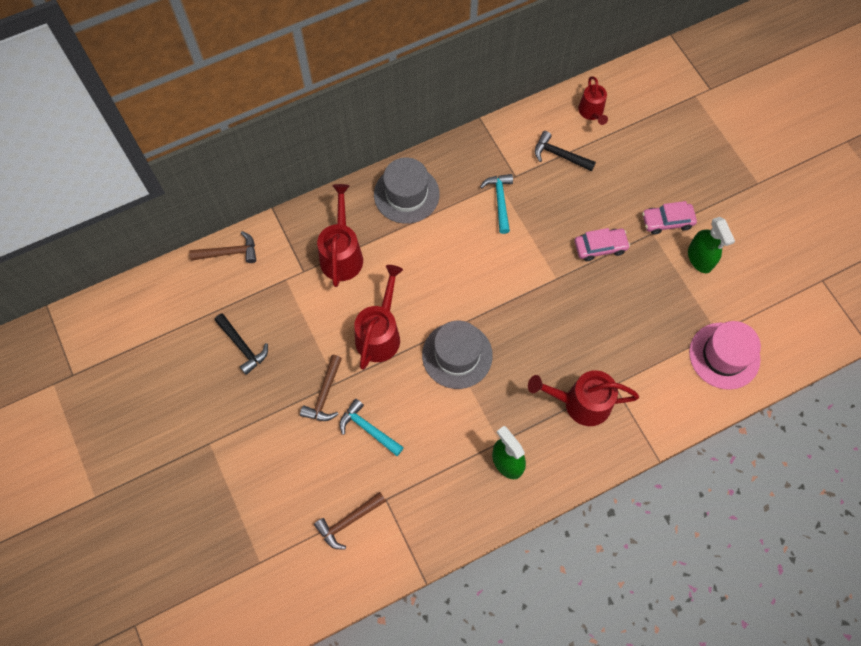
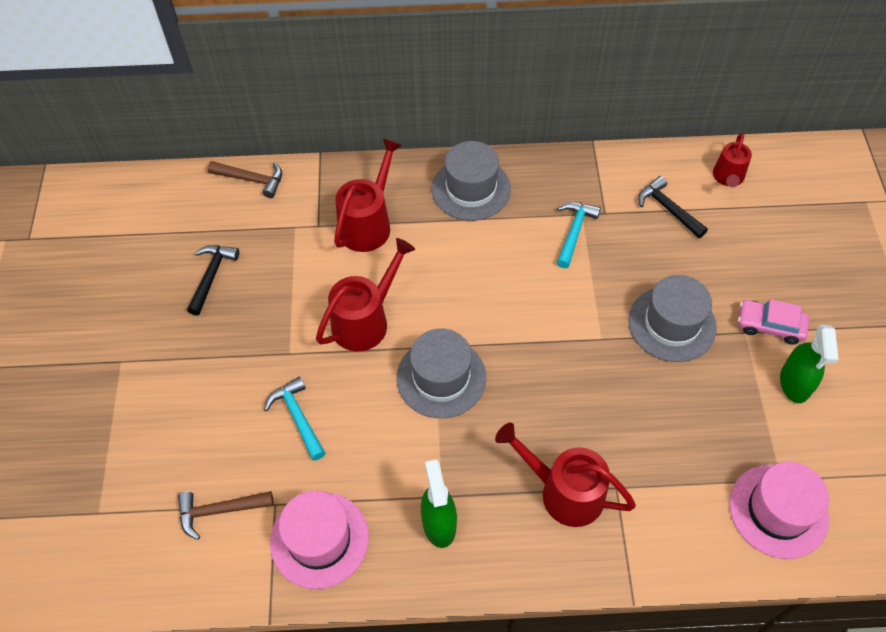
camera: 25 degrees right, 10 degrees down
black hammer [214,313,268,375] -> black hammer turned 150 degrees counterclockwise [187,245,239,316]
brown hammer [300,355,342,421] -> none
pink car [575,228,630,261] -> grey hat [628,275,717,362]
none -> pink hat [270,491,369,589]

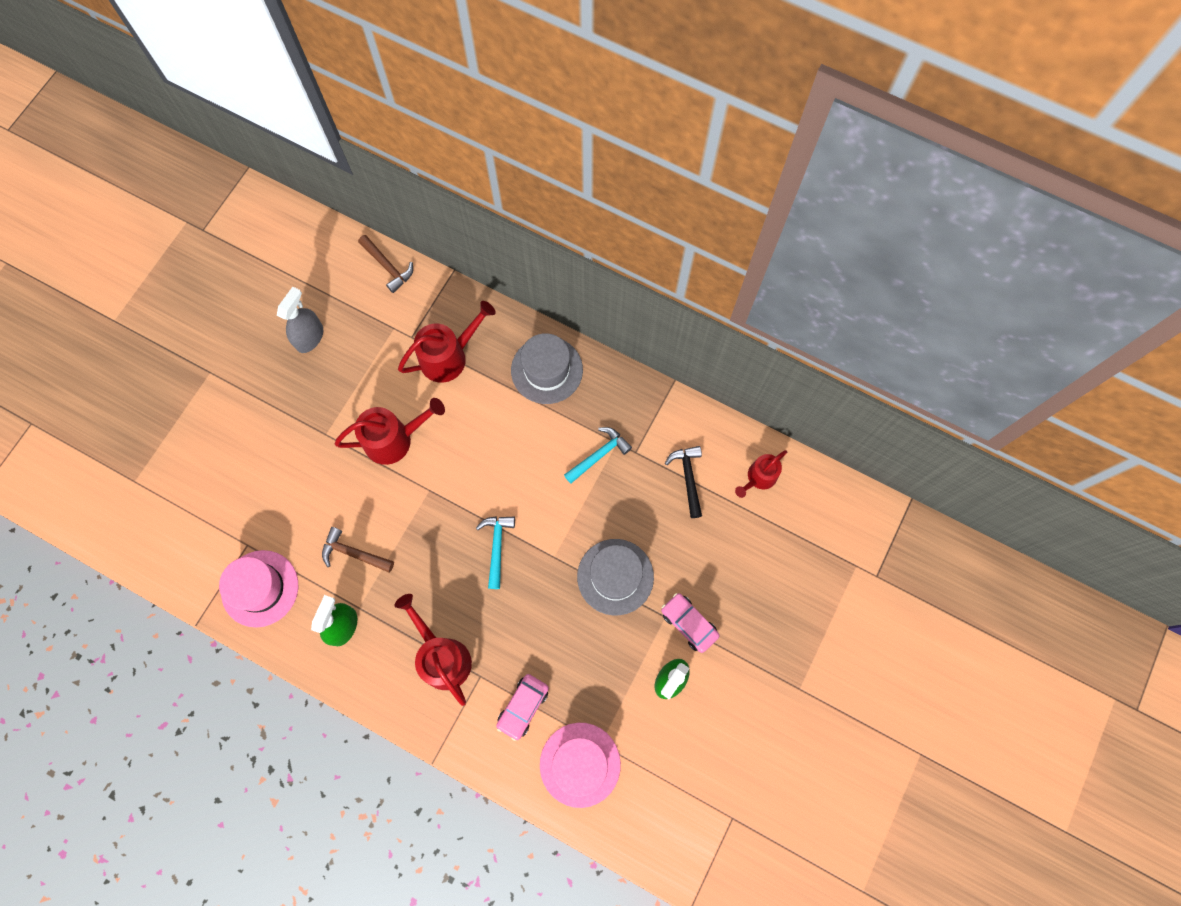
camera: 30 degrees right, 15 degrees up
brown hammer [178,491,274,540] -> brown hammer moved to [322,527,394,572]
black hammer [187,245,239,316] -> grey spray bottle [277,287,323,353]
turquoise hammer [264,377,325,461] -> turquoise hammer moved to [476,516,515,589]
grey hat [396,329,486,418] -> none
none -> pink car [496,674,549,741]

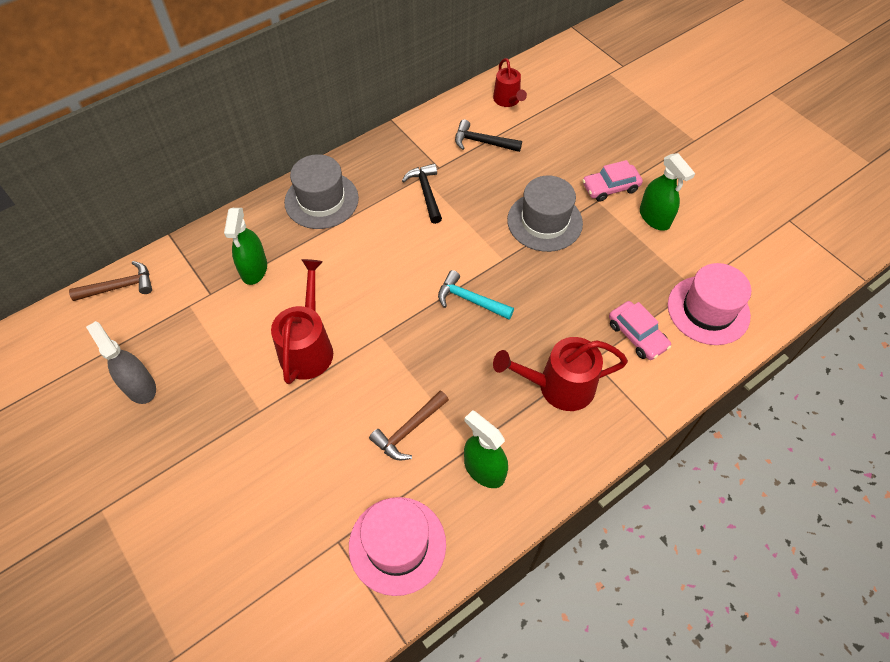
camera: 65 degrees left, 15 degrees down
red watering can [398,301,496,383] -> green spray bottle [224,208,267,285]
turquoise hammer [564,427,632,484] -> black hammer [402,163,442,224]

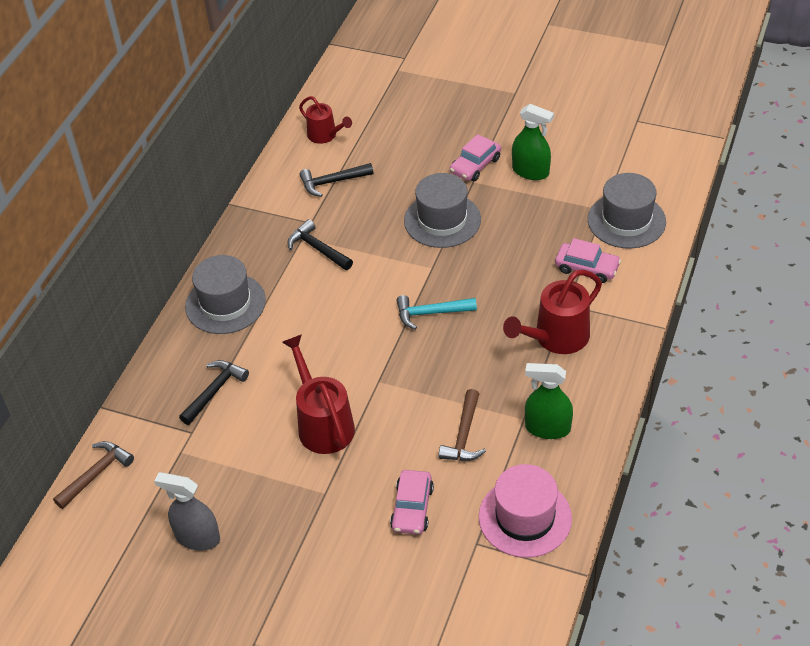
camera: 30 degrees left, 10 degrees down
green spray bottle [224,208,267,285] -> black hammer [179,360,249,425]
pink hat [668,263,751,345] -> grey hat [588,173,666,249]
none -> pink car [390,470,434,535]

